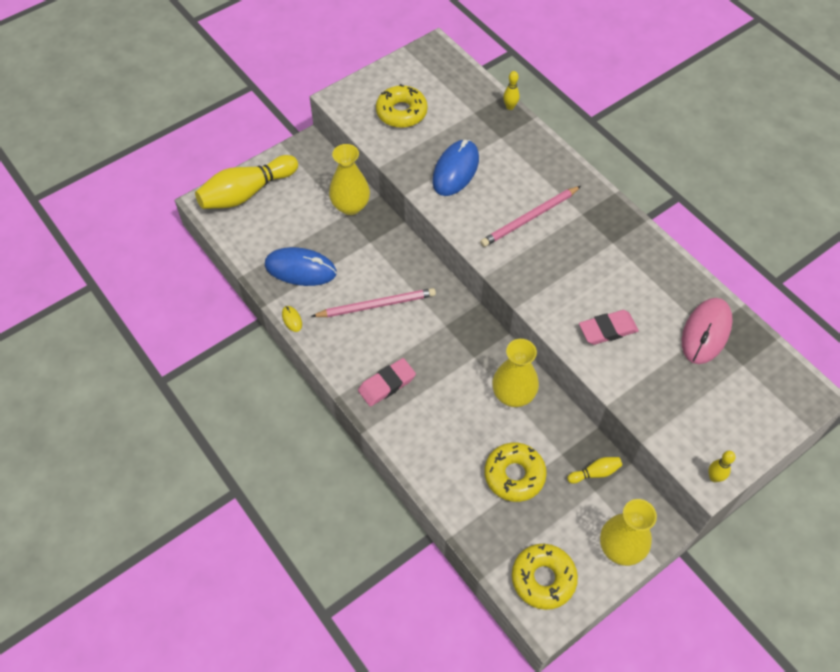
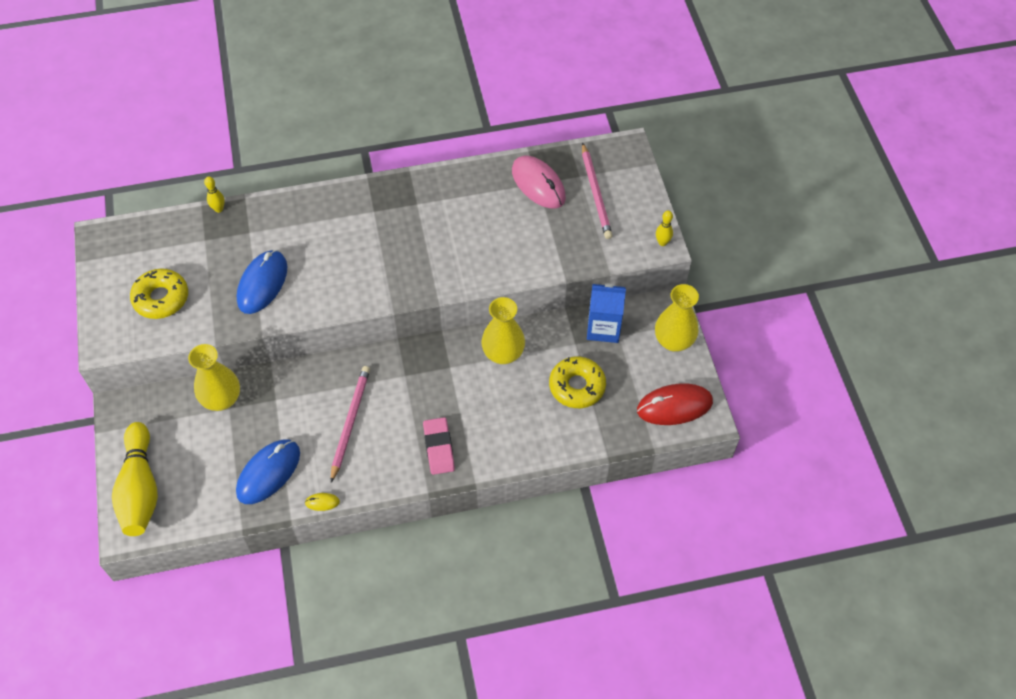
camera: 65 degrees left, 0 degrees up
blue mouse [432,139,479,196] -> blue mouse turned 60 degrees clockwise [237,250,287,314]
pink pencil [480,186,581,247] -> pink pencil moved to [582,142,613,239]
yellow donut [512,544,578,610] -> red mouse [637,383,713,425]
yellow bowling pin [567,457,622,484] -> blue carton [587,284,626,343]
pink eraser [579,310,639,345] -> none

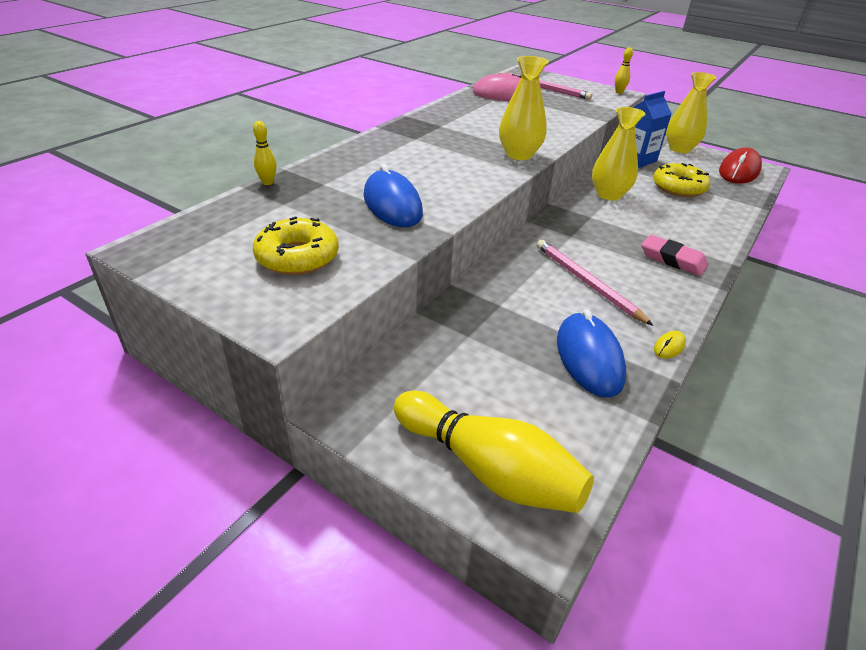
camera: 45 degrees left, 20 degrees down
yellow vase [188,344,240,411] -> yellow vase moved to [499,56,549,160]

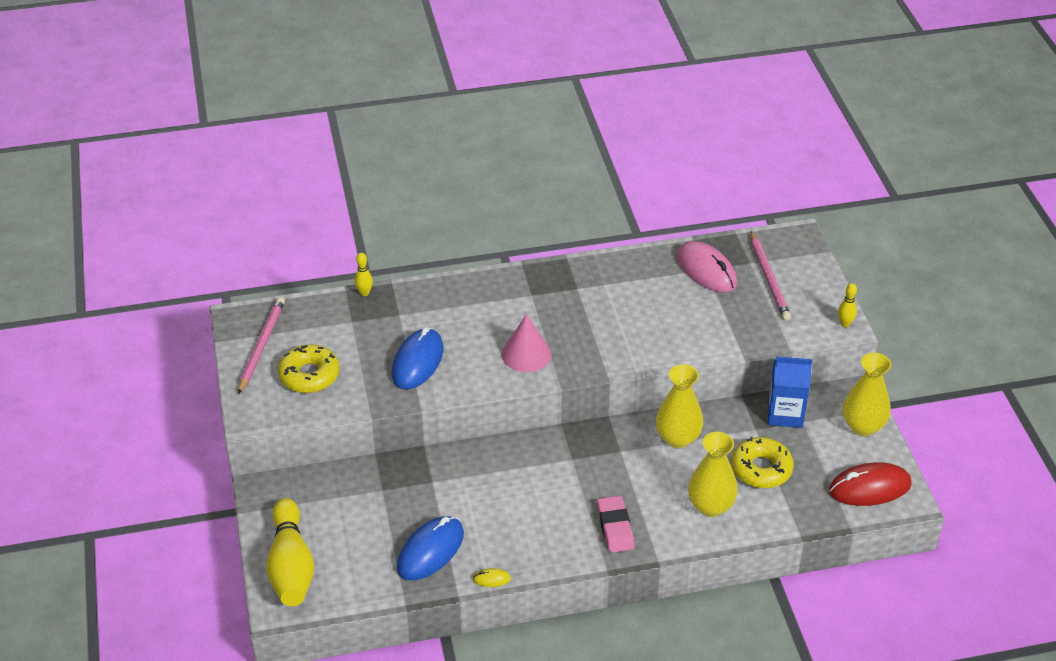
camera: 45 degrees right, 5 degrees up
yellow vase [499,56,549,160] -> yellow vase moved to [688,432,738,517]
pink pencil [537,240,653,326] -> pink pencil moved to [238,297,285,394]
none -> pink cone [501,314,551,372]

